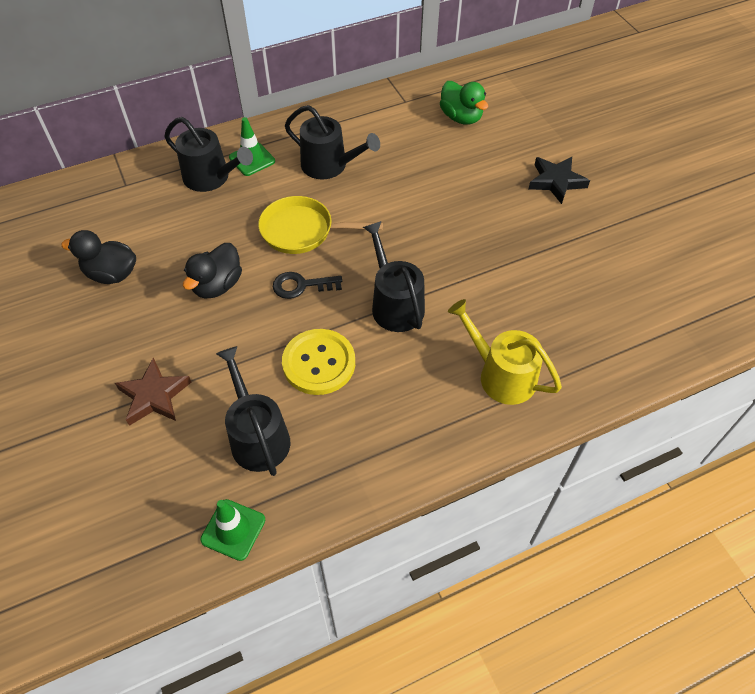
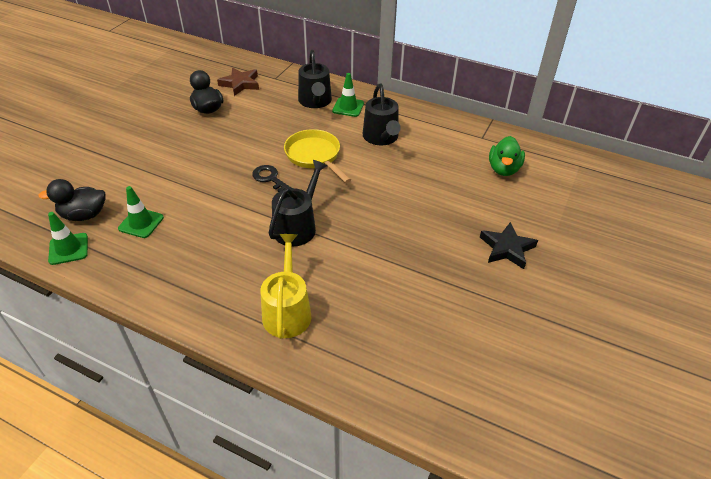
camera: 50 degrees right, 10 degrees down
brown star [115,357,192,426] -> brown star moved to [217,67,259,96]
black duck [183,243,242,299] -> black duck moved to [38,179,106,221]
black watering can [216,346,290,476] -> green traffic cone [118,186,164,238]
yellow button [282,329,355,395] -> none

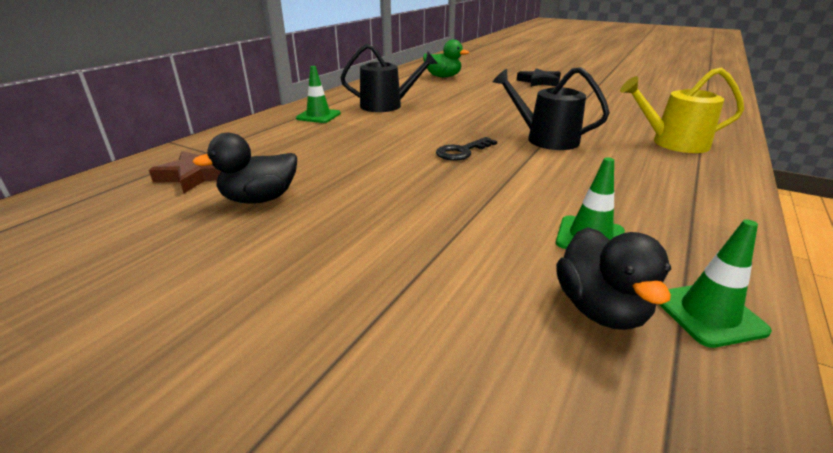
camera: 85 degrees left, 15 degrees down
yellow pan [284,129,351,183] -> none
black watering can [298,50,332,108] -> none

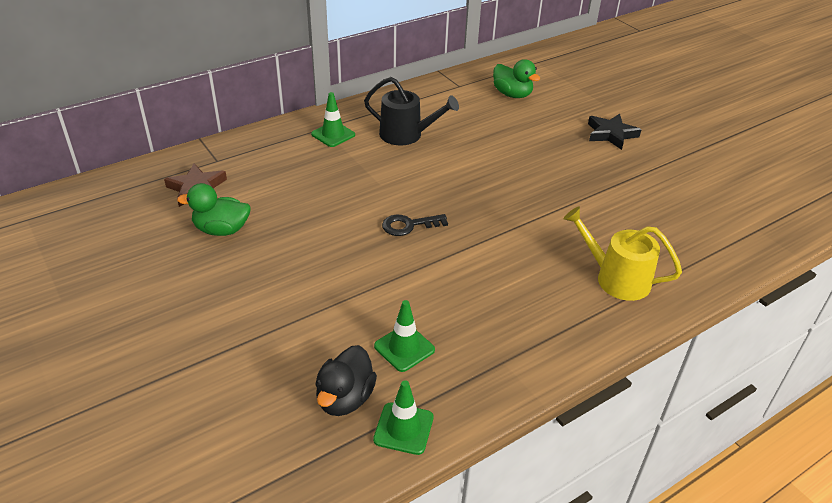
camera: 25 degrees right, 10 degrees up
black duck [192,133,297,204] -> green duck [177,183,251,236]
black watering can [493,67,610,150] -> none

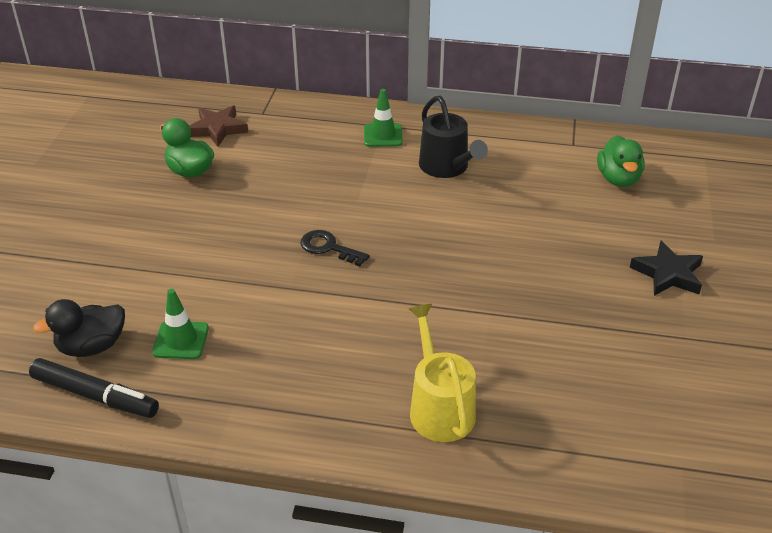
camera: 45 degrees right, 0 degrees up
green traffic cone [373,380,434,455] -> black marker [29,358,159,418]

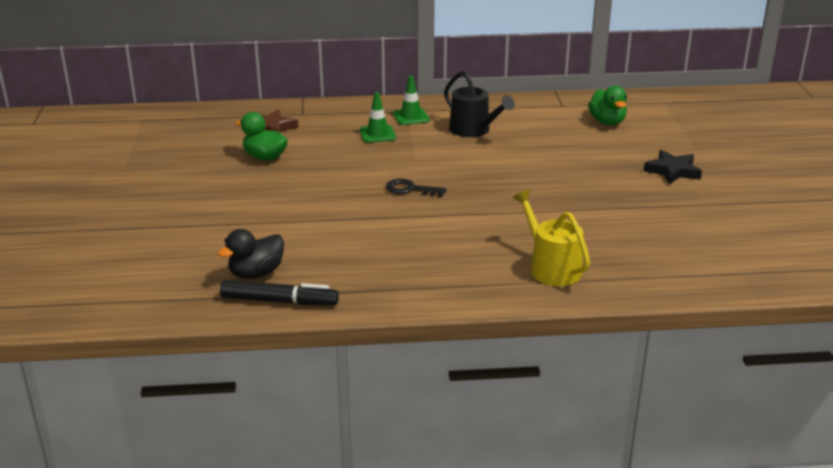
camera: 15 degrees left, 10 degrees down
green traffic cone [152,289,209,359] -> green traffic cone moved to [360,92,396,143]

